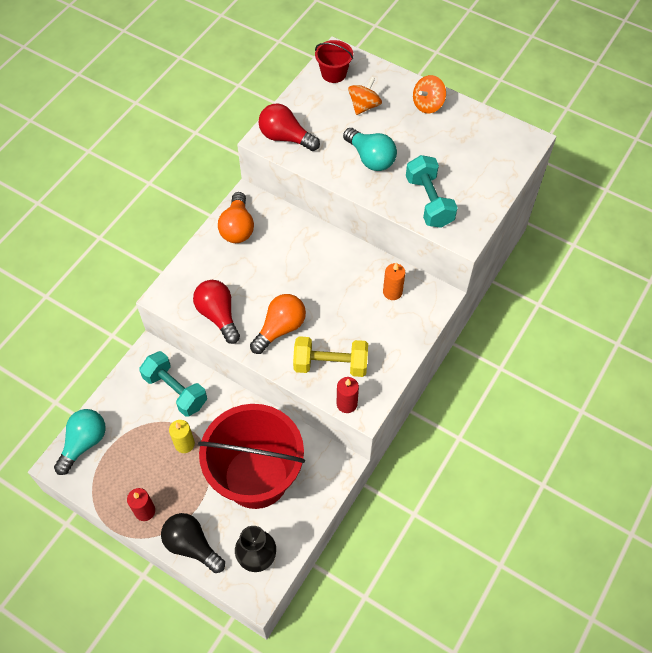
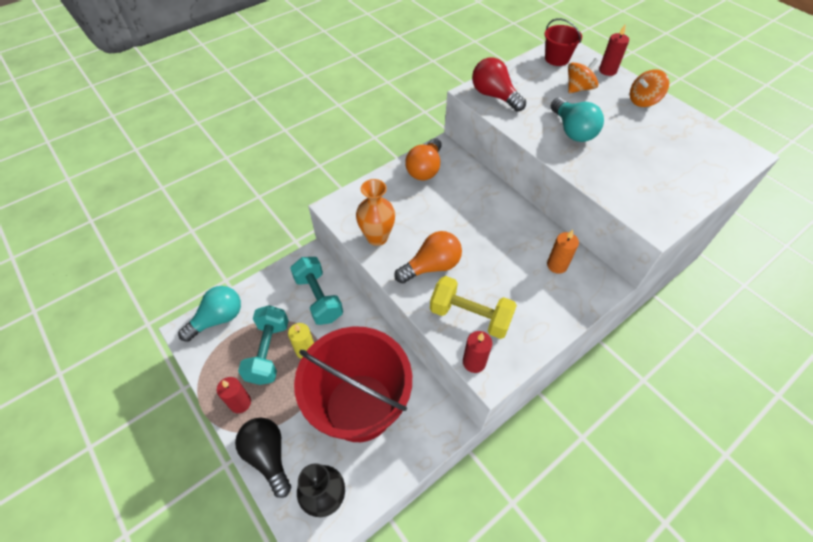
camera: 20 degrees right, 5 degrees down
red light bulb [193,280,240,344] -> orange vase [356,179,395,246]
turquoise dumbbell [406,155,458,228] -> turquoise dumbbell moved to [238,305,289,385]
none -> red candle [599,25,629,76]

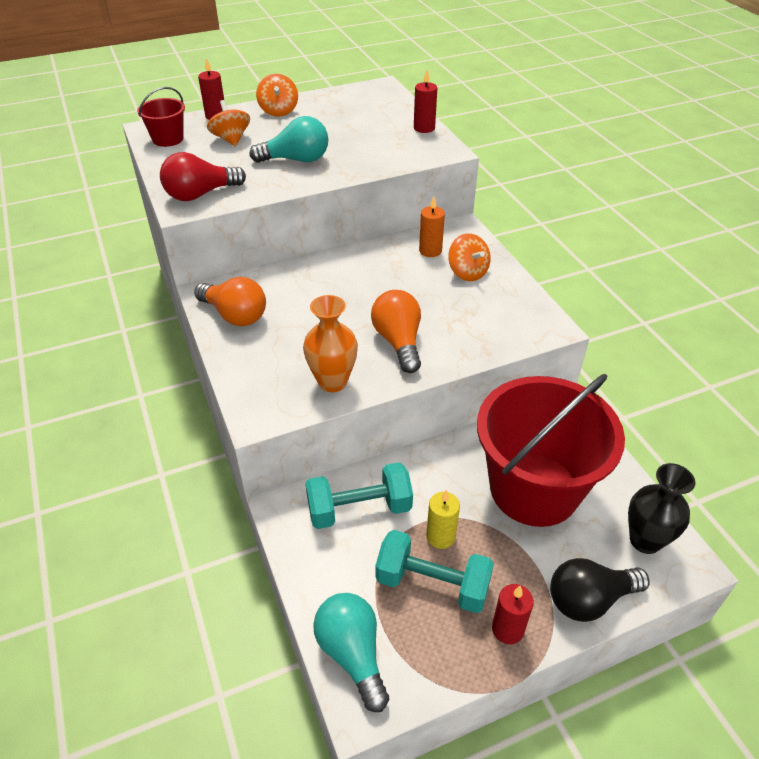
camera: 75 degrees left, 10 degrees down
yellow dumbbell [430,276,517,339] -> none
red candle [463,331,492,373] -> red candle moved to [414,70,437,133]
none -> orange spinning top [448,233,491,281]

